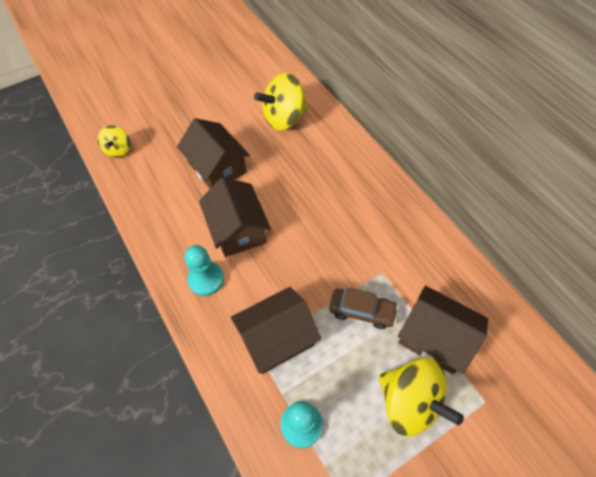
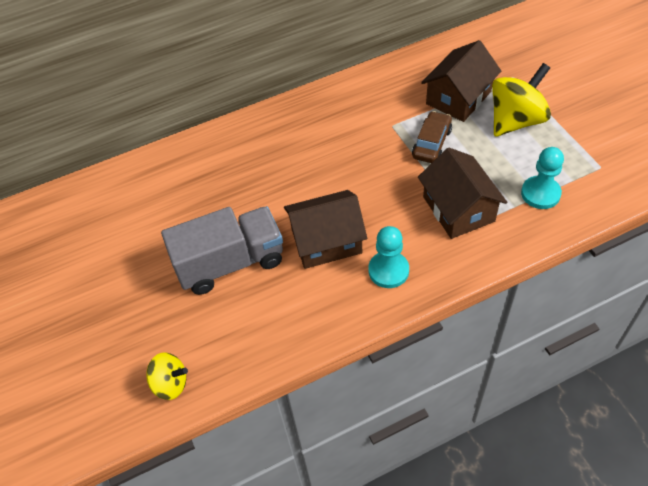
camera: 80 degrees left, 5 degrees down
brown house [177,118,250,189] -> grey truck [161,206,283,295]
yellow spinning top [254,73,308,131] -> none

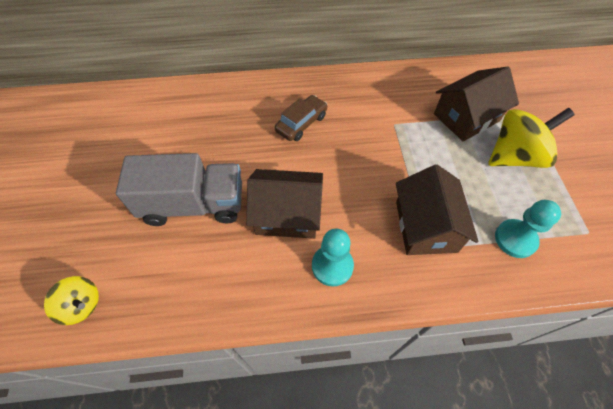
camera: 15 degrees right, 5 degrees up
brown car [412,111,452,163] -> brown car moved to [275,95,328,141]

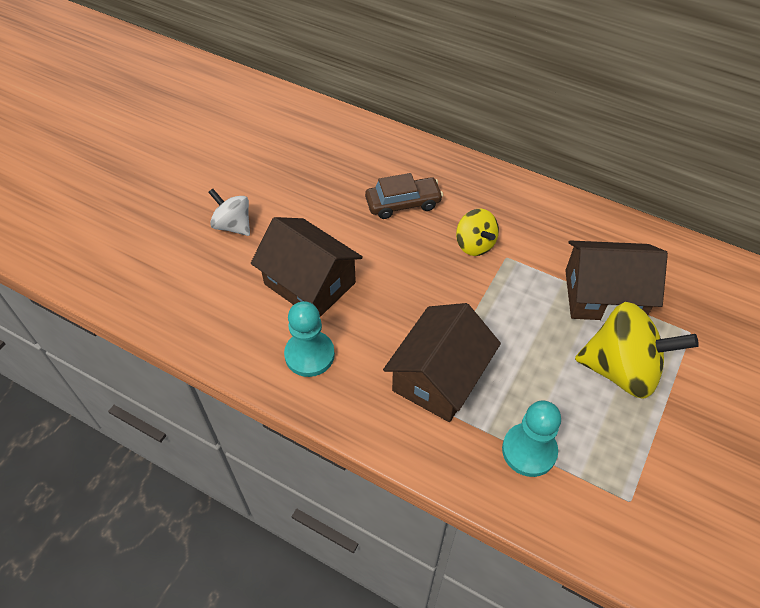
camera: 35 degrees right, 5 degrees down
yellow spinning top [44,276,99,325] -> yellow spinning top moved to [456,209,499,256]
grey truck [116,153,242,226] -> white spinning top [208,189,250,236]

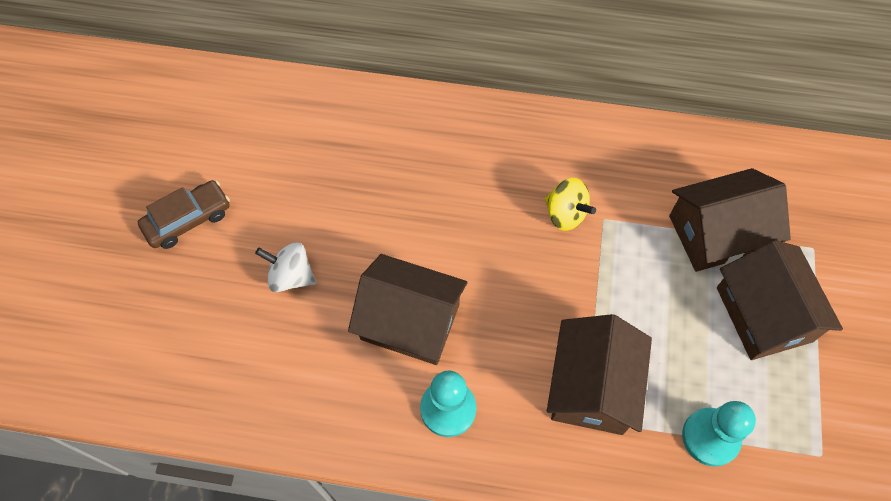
camera: 20 degrees left, 10 degrees up
brown car [365,173,443,219] -> brown car moved to [138,180,230,249]
yellow spinning top [575,302,699,399] -> brown house [717,240,843,360]

